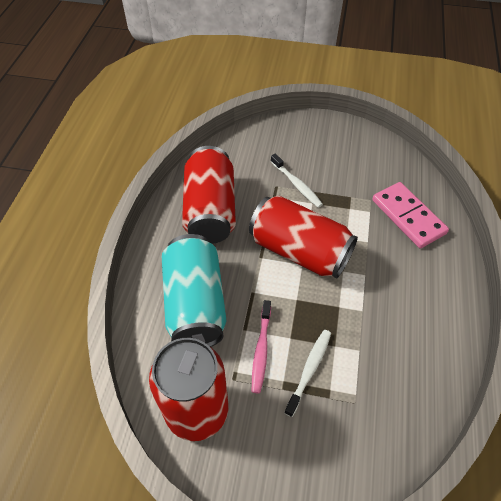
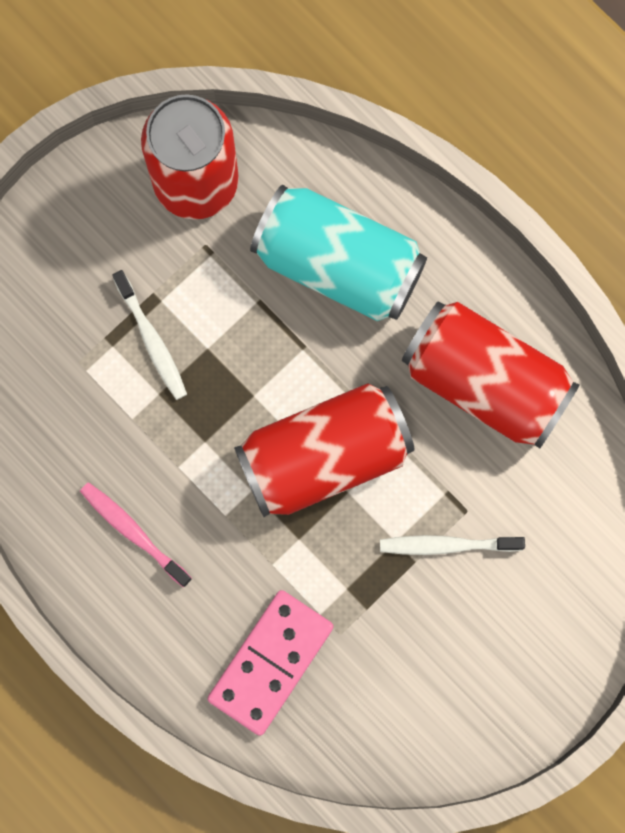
camera: 125 degrees right, 25 degrees up
pink toothbrush [252,300,271,394] -> pink toothbrush moved to [80,482,192,587]
pink domino [372,182,449,248] -> pink domino turned 60 degrees counterclockwise [207,590,334,736]

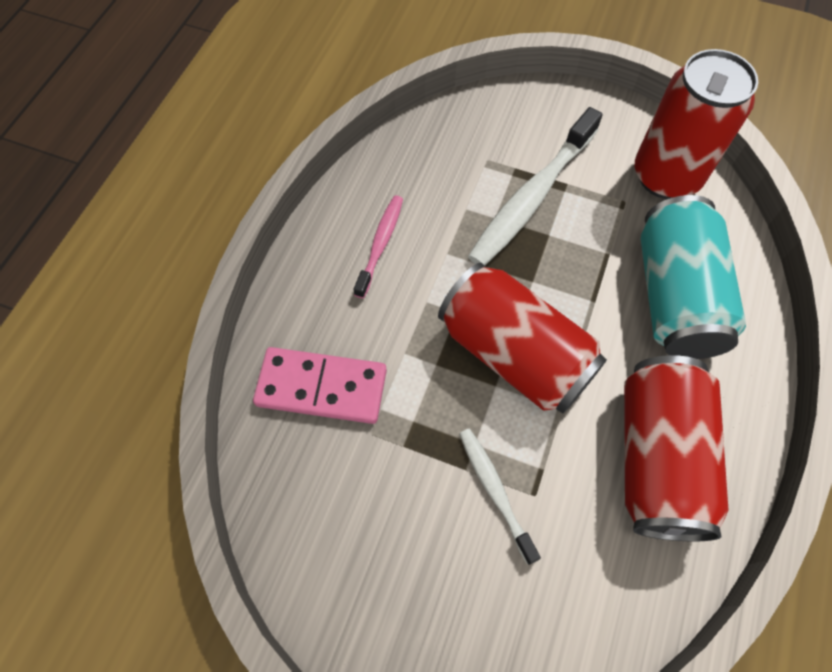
camera: 65 degrees right, 15 degrees down
white toothbrush [112,270,187,400] -> white toothbrush [468,107,603,266], size x1.81

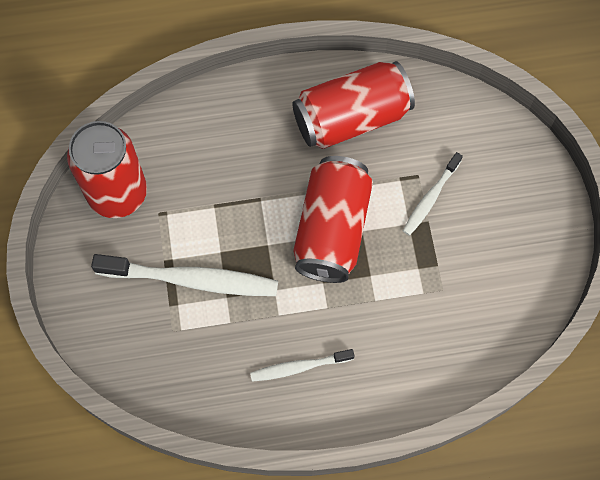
camera: 120 degrees left, 5 degrees up
pink domino [253,347,387,424] -> none
pink toothbrush [354,195,403,298] -> white toothbrush [250,349,354,382]
turquoise can [641,195,746,359] -> none

